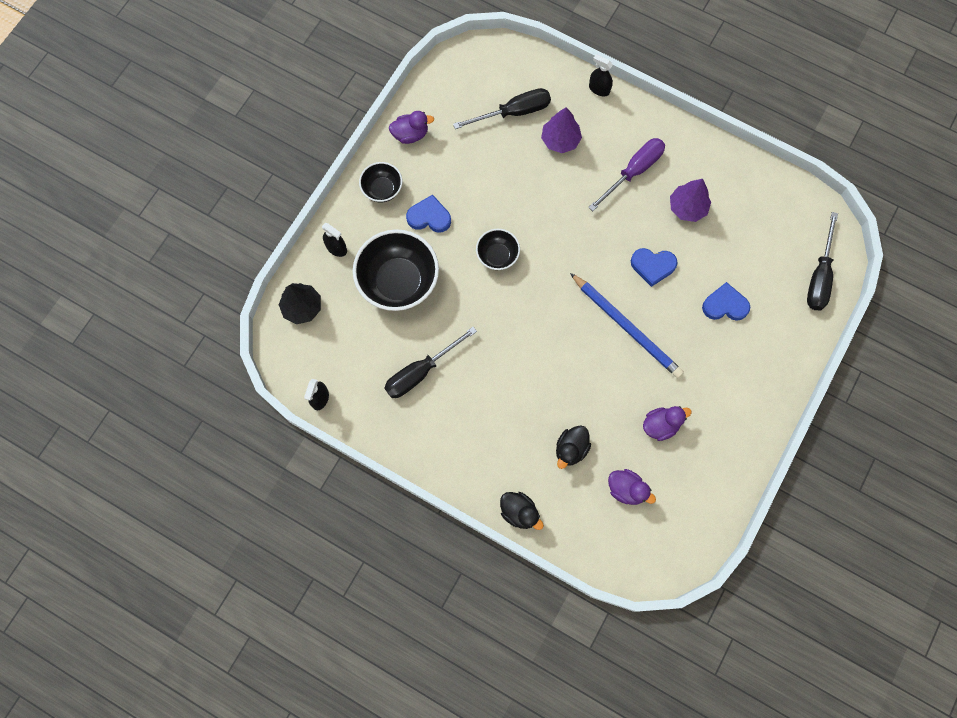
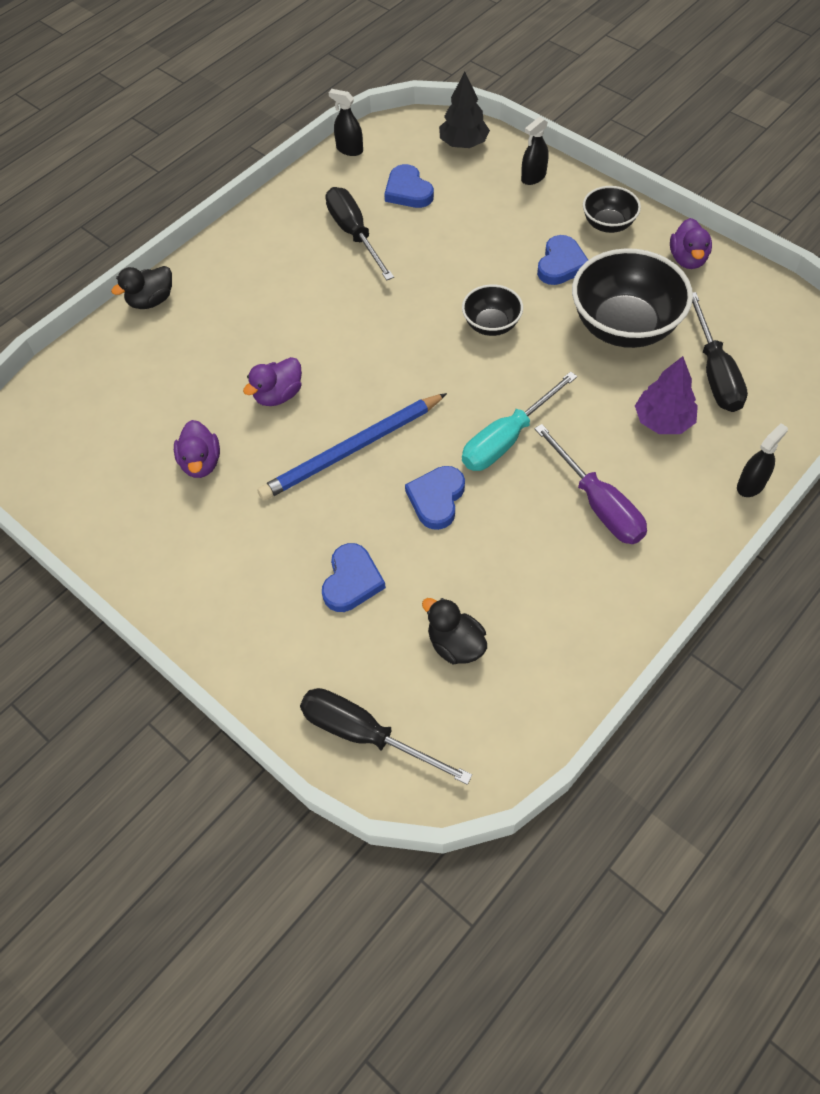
camera: 105 degrees right, 15 degrees down
black bowl [353,229,439,311] -> black bowl moved to [572,248,693,348]
black duck [556,425,591,469] -> black duck moved to [422,598,487,664]
purple duck [608,469,656,505] -> purple duck moved to [243,357,302,406]
purple tree [670,179,711,222] -> none
none -> blue heart [384,164,434,208]
none -> turquoise screwdriver [462,371,577,471]

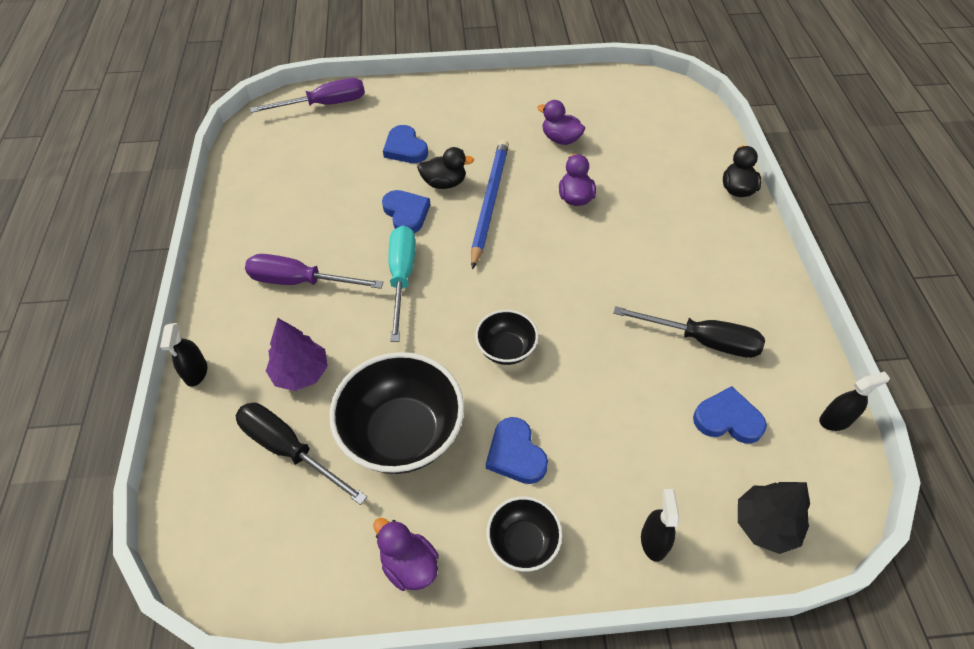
camera: 130 degrees right, 5 degrees down
black screwdriver [300,688,472,785] -> purple screwdriver [250,78,365,113]
black duck [422,598,487,664] -> black duck moved to [417,147,474,189]

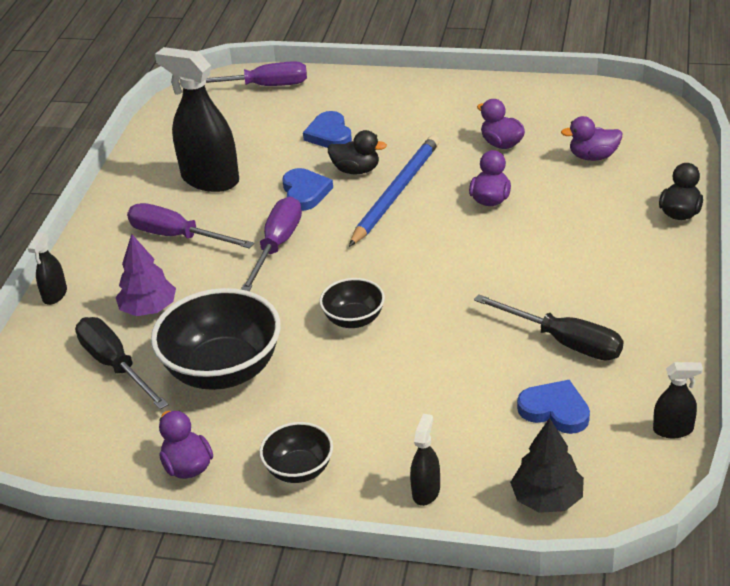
camera: 20 degrees right, 15 degrees down
turquoise screwdriver [389,226,415,342] -> purple screwdriver [241,196,302,291]
blue heart [486,417,548,484] -> none
none -> black spray bottle [155,47,239,192]
none -> purple duck [561,116,622,161]

